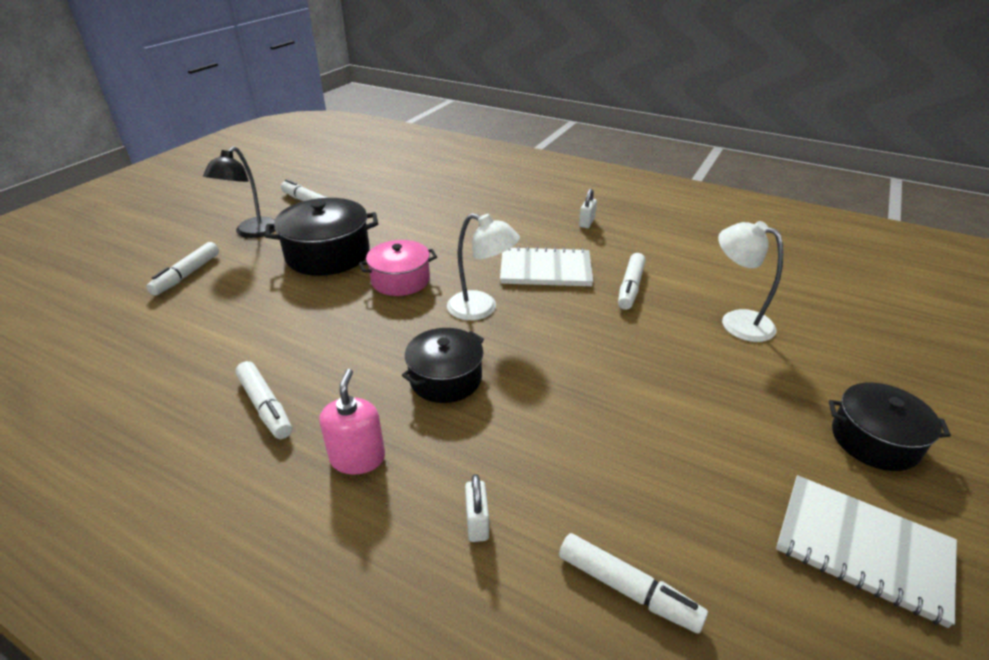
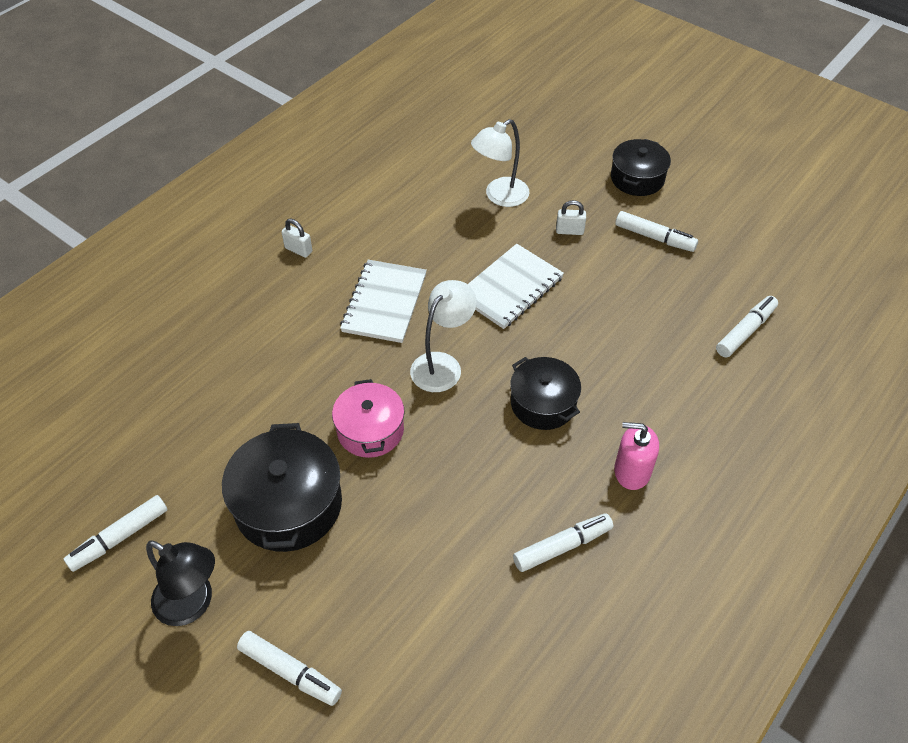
camera: 80 degrees left, 15 degrees up
white padlock [465,474,489,542] -> white padlock moved to [556,200,586,235]
white marker [618,253,646,310] -> white marker moved to [615,211,698,252]
white notebook [776,475,957,628] -> white notebook moved to [468,244,564,329]

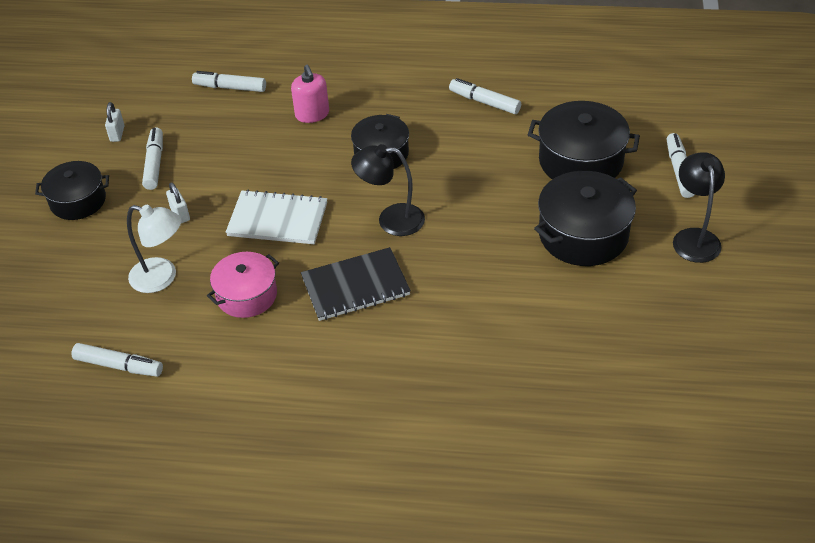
camera: 120 degrees left, 5 degrees down
white marker [64,495,168,572] -> white marker moved to [71,343,163,377]
white padlock [281,219,312,258] -> white padlock moved to [105,102,124,142]
pink pot [332,379,404,458] -> pink pot moved to [207,252,279,318]
white notebook [340,260,427,343] -> black notebook [301,247,411,321]
white lamp [410,280,477,392] -> black lamp [351,144,425,236]
pink soap dispenser [614,422,659,490] -> pink soap dispenser moved to [291,65,329,123]
none -> black pot [528,101,640,179]

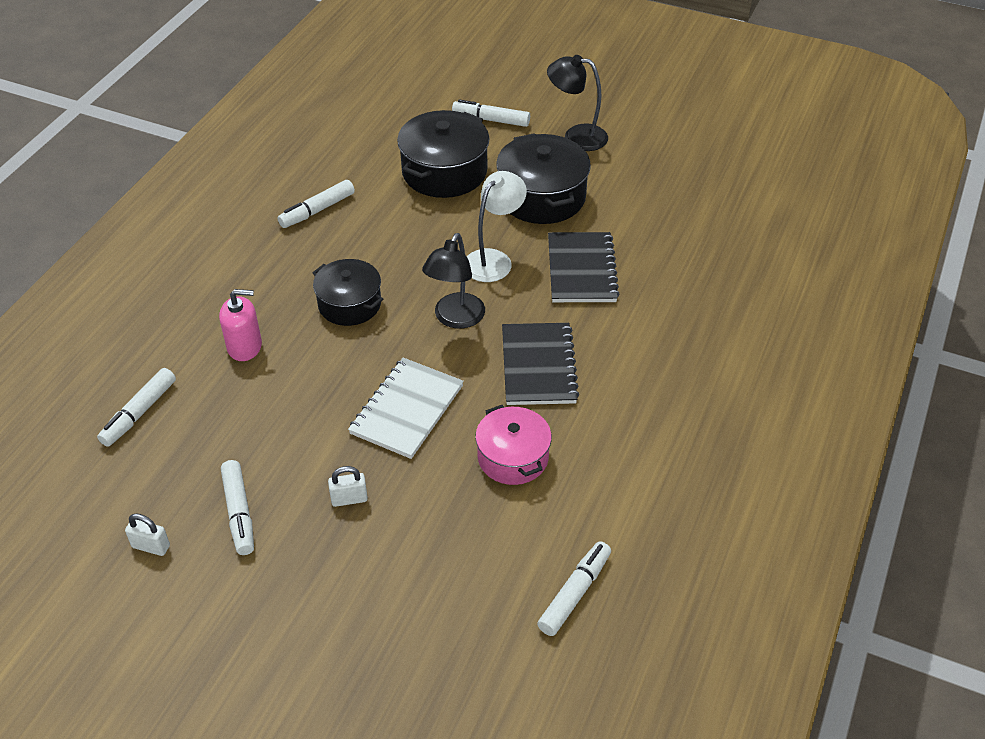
camera: 75 degrees left, 0 degrees up
black pot [35,161,109,220] -> none
white lamp [127,205,182,293] -> white lamp moved to [467,171,527,282]
white marker [142,127,163,190] -> white marker turned 120 degrees counterclockwise [221,460,254,555]
none -> black notebook [548,232,620,302]

